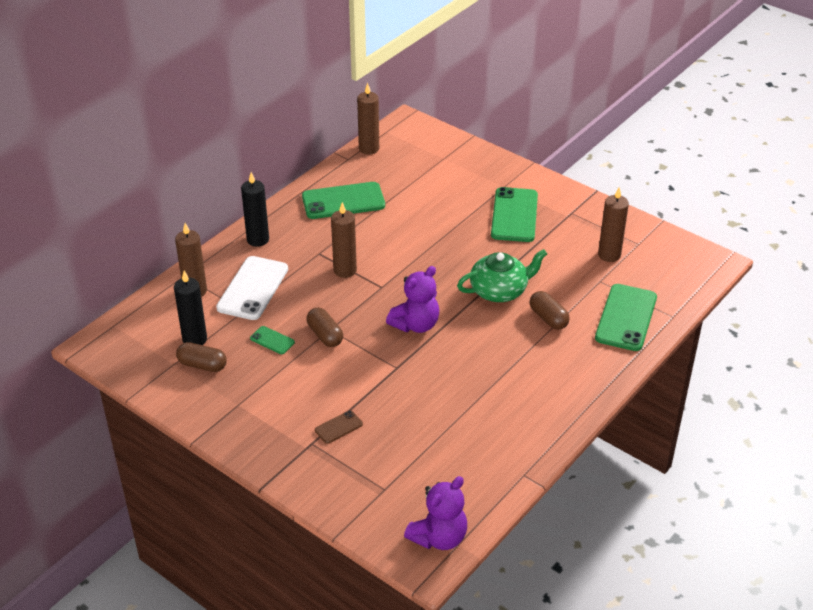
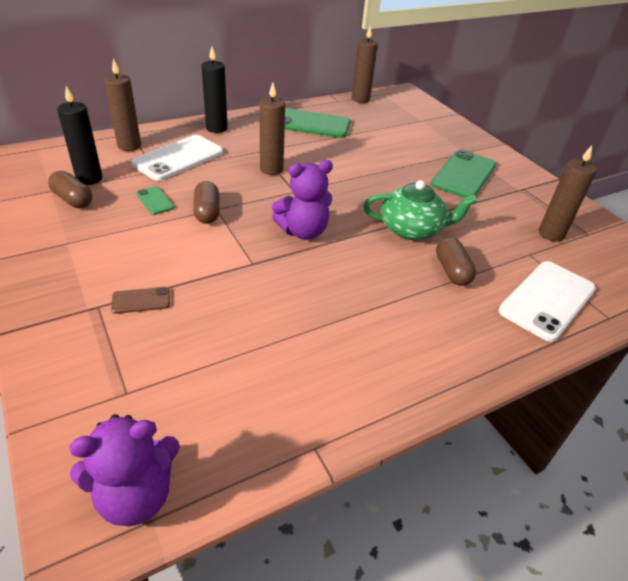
camera: 20 degrees right, 0 degrees up
green phone [595,284,657,351] -> white phone [499,261,596,342]

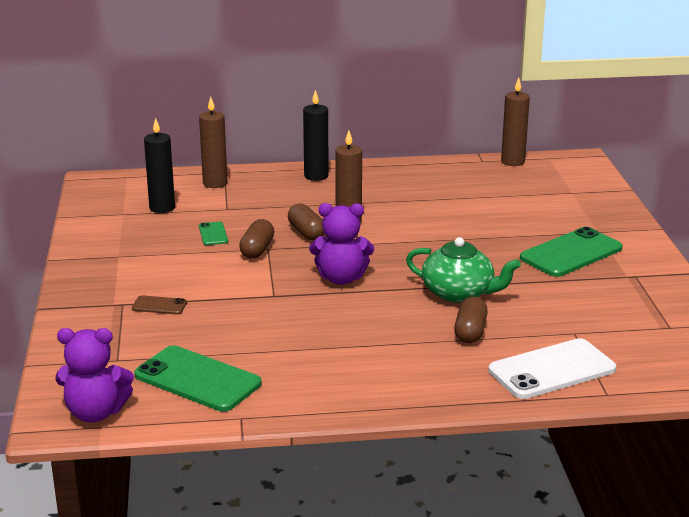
camera: 25 degrees right, 15 degrees down
brown capsule [48,171,92,208] -> brown capsule moved to [288,203,325,241]
white phone [131,135,223,181] -> none
green phone [285,108,351,138] -> green phone moved to [134,345,261,412]
brown candle [539,145,597,242] -> none

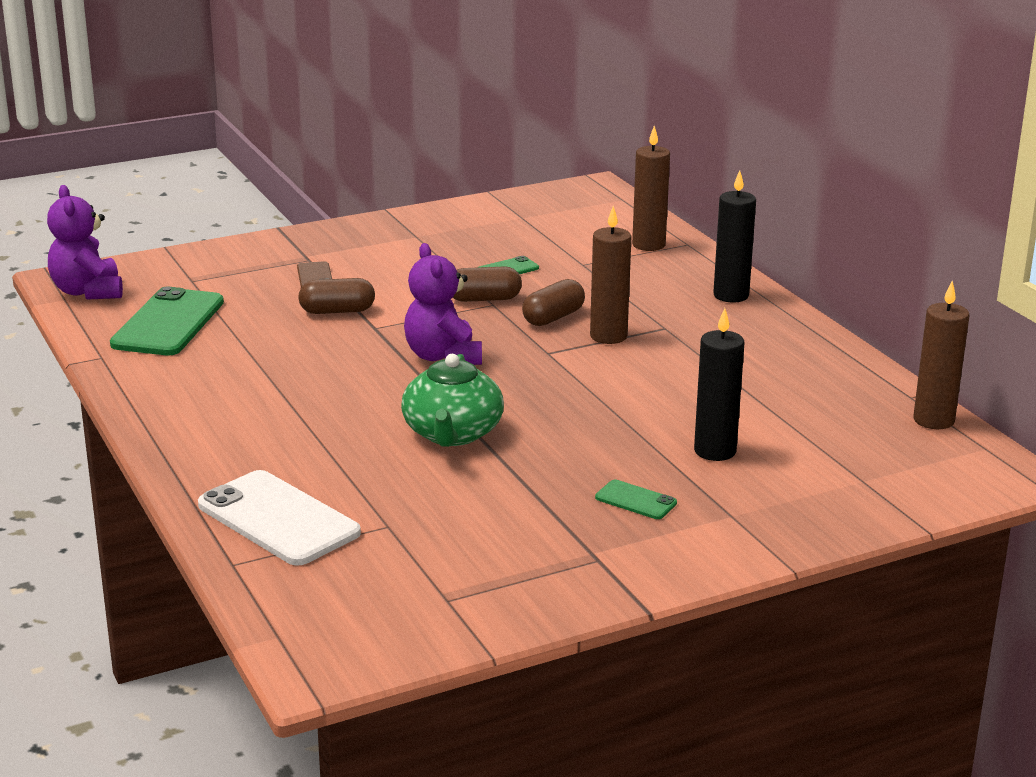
camera: 70 degrees right, 0 degrees up
black candle [144,118,175,213] -> black candle moved to [694,308,744,461]
brown capsule [454,297,488,343] -> brown capsule moved to [298,278,375,314]
green phone [520,227,623,277] -> green phone [595,480,677,519], size x0.47

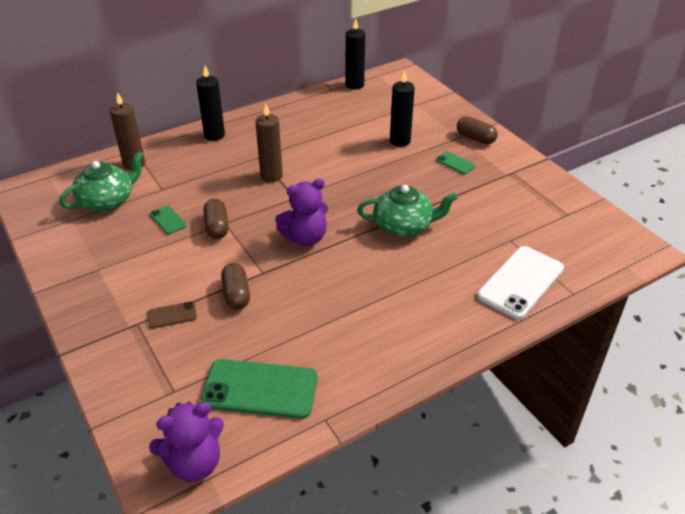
camera: 95 degrees left, 15 degrees up
brown capsule [522,279,585,326] -> brown capsule moved to [457,116,498,144]
green phone [595,480,677,519] -> green phone turned 75 degrees counterclockwise [436,151,476,174]
brown candle [913,281,969,429] -> black candle [346,18,365,90]
none -> green teapot [59,151,144,212]

